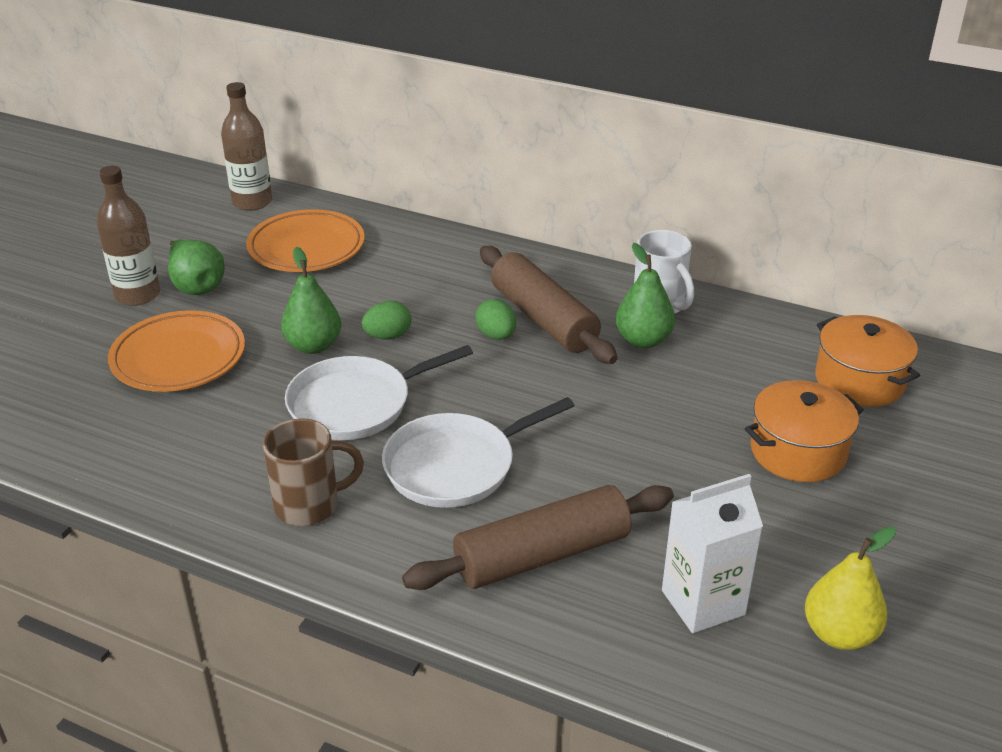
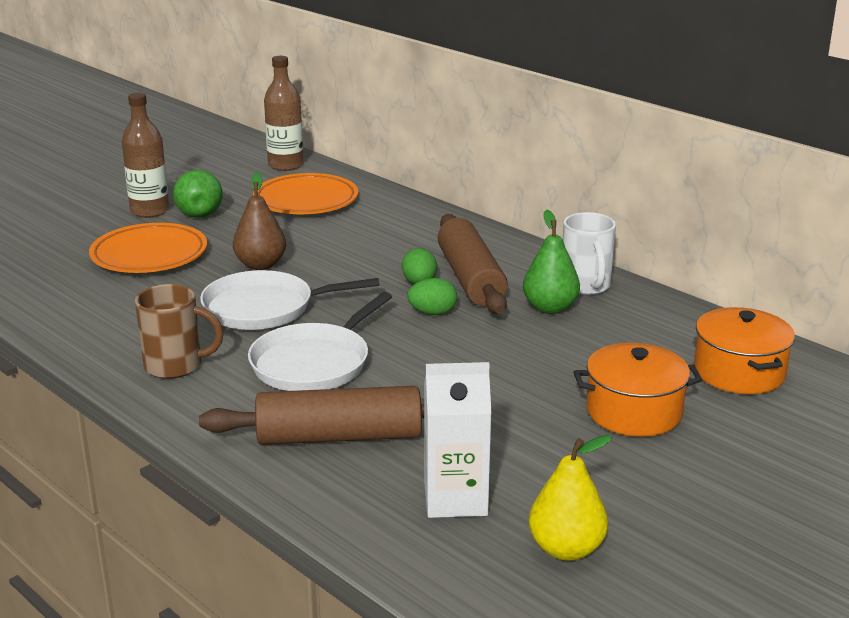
camera: 20 degrees right, 10 degrees down
green pear [281,247,341,354] -> brown pear [233,172,286,270]
green egg [362,301,411,339] -> green egg moved to [407,278,457,315]
white pan [382,397,575,508] -> white pan turned 45 degrees counterclockwise [248,292,392,391]

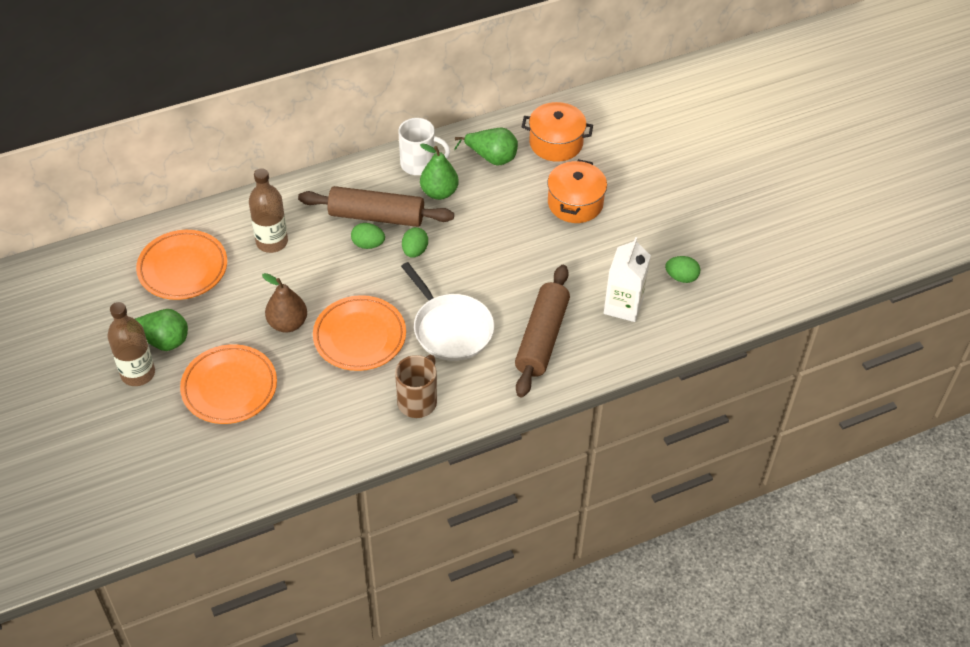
camera: 70 degrees left, 25 degrees up
white pan [200,270,380,330] -> orange plate [313,295,406,371]
brown bottle [264,56,304,171] -> brown bottle moved to [249,168,288,253]
yellow pear [528,435,612,561] -> green egg [665,256,701,283]
none -> green pear [454,127,518,166]

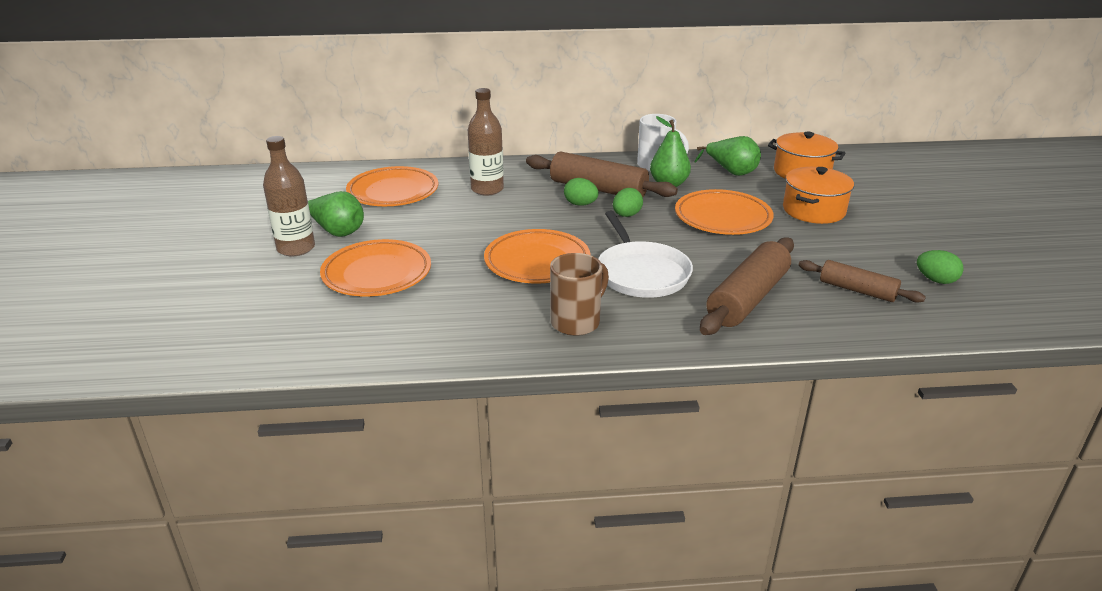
camera: 20 degrees right, 20 degrees down
brown pear [262,273,307,333] -> none
white carton [604,237,651,322] -> brown rolling pin [798,260,926,303]
none -> orange plate [675,189,774,235]

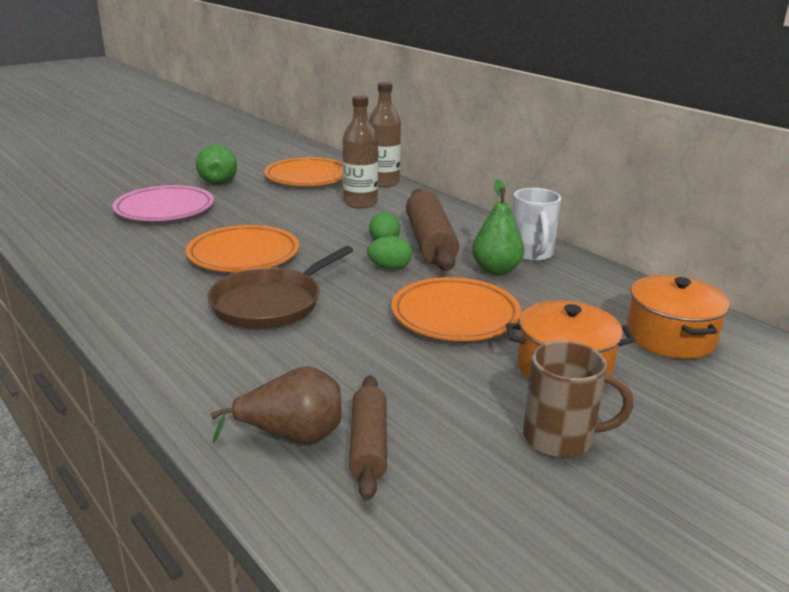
camera: 55 degrees right, 5 degrees down
brown bottle [263,136,315,256] -> brown bottle moved to [369,82,401,187]
orange plate [320,239,431,297] -> pink plate [112,185,214,221]
brown mug [550,253,609,336] -> brown mug moved to [523,341,633,458]
white pan [598,211,693,298] -> brown pan [207,246,353,329]
green pear [695,136,761,176] -> none
brown rolling pin [700,237,794,335] -> none
green egg [917,250,964,284] -> none
none -> brown pear [211,366,342,444]

